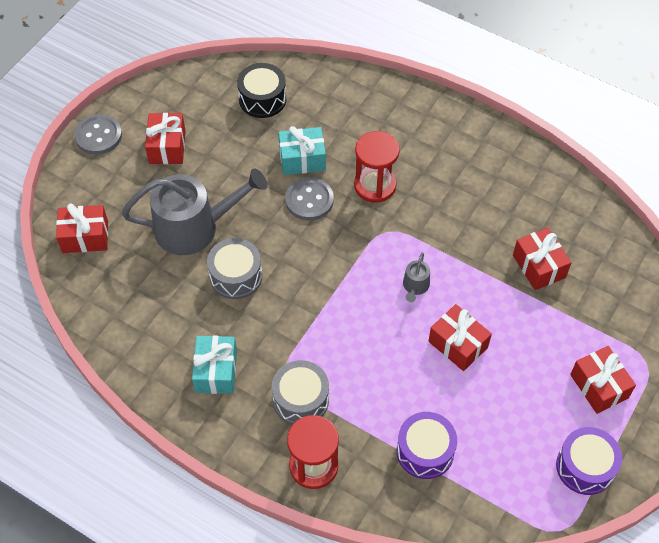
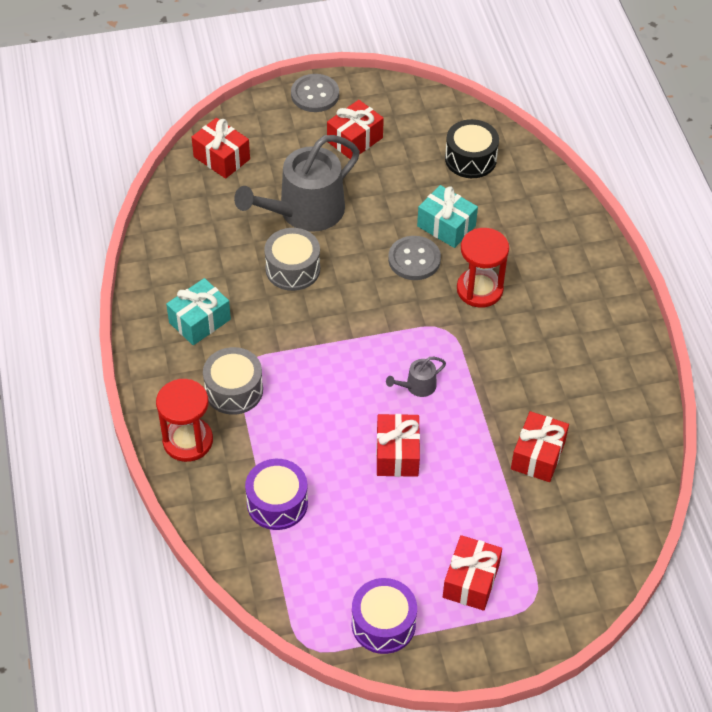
camera: 45 degrees right, 5 degrees down
grey watering can [122,169,267,255] -> grey watering can turned 105 degrees clockwise [234,135,360,232]

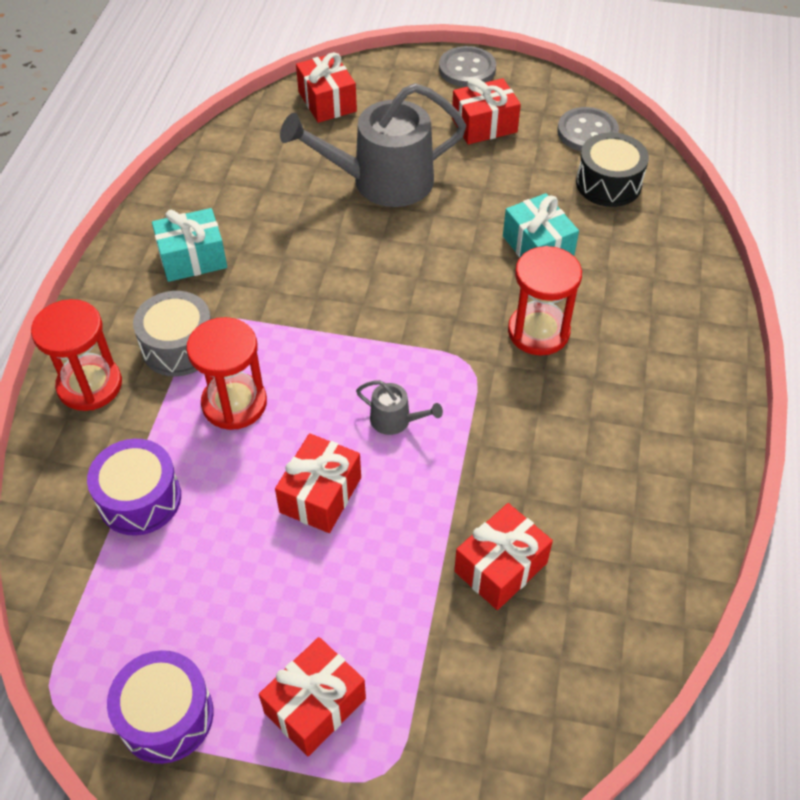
camera: 25 degrees right, 0 degrees up
grey drum [264,228,320,291] -> none
grey watering can [386,357,446,397] -> grey watering can turned 150 degrees counterclockwise [356,380,443,435]
grey button [388,236,441,280] -> grey button moved to [557,107,619,151]
none -> red hourglass [186,317,267,430]

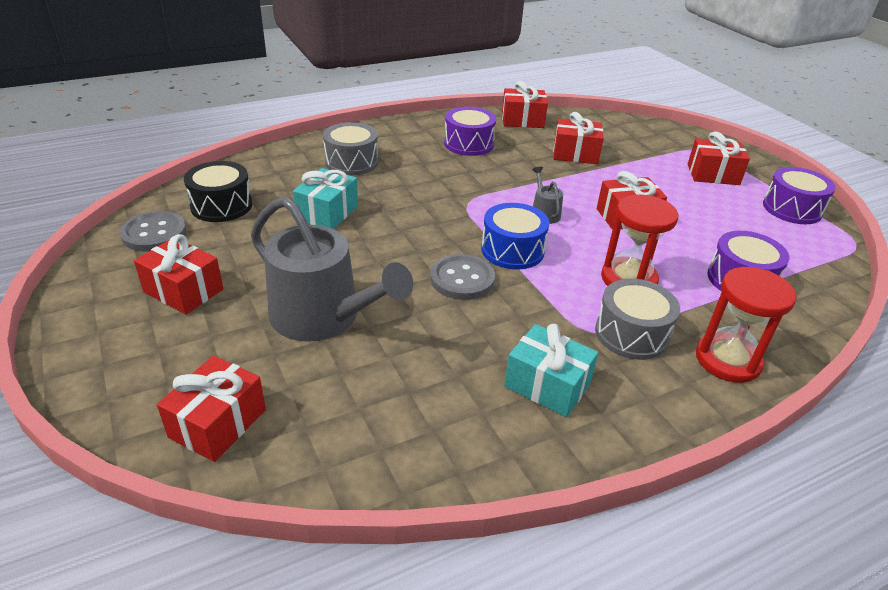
camera: 130 degrees left, 15 degrees down
grey button [439,46,496,87] -> grey button moved to [430,254,495,300]
red hourglass [508,246,582,356] -> none
none -> grey drum [323,122,378,175]
none -> purple drum [444,107,496,156]
none -> blue drum [481,203,549,269]
none -> red gift [502,81,548,128]

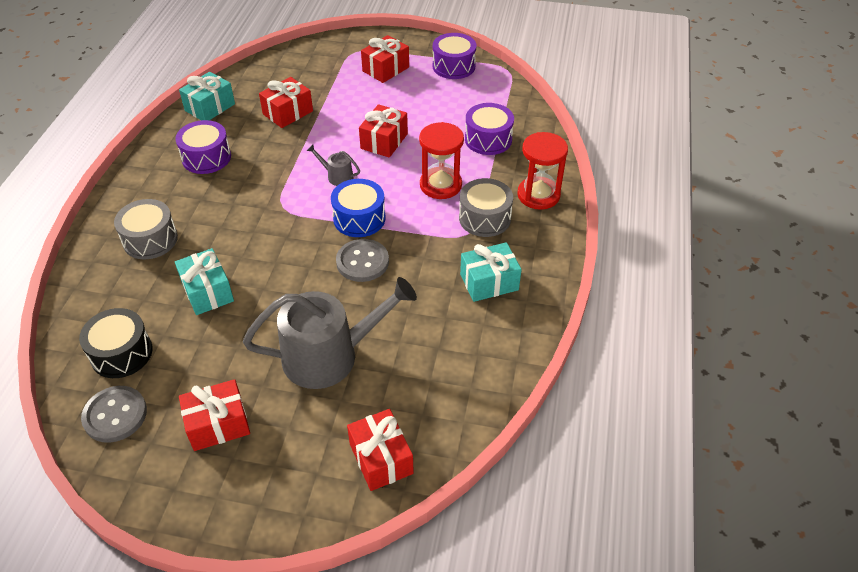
camera: 50 degrees left, 10 degrees up
red gift [502,81,548,128] -> turquoise gift [179,72,235,120]

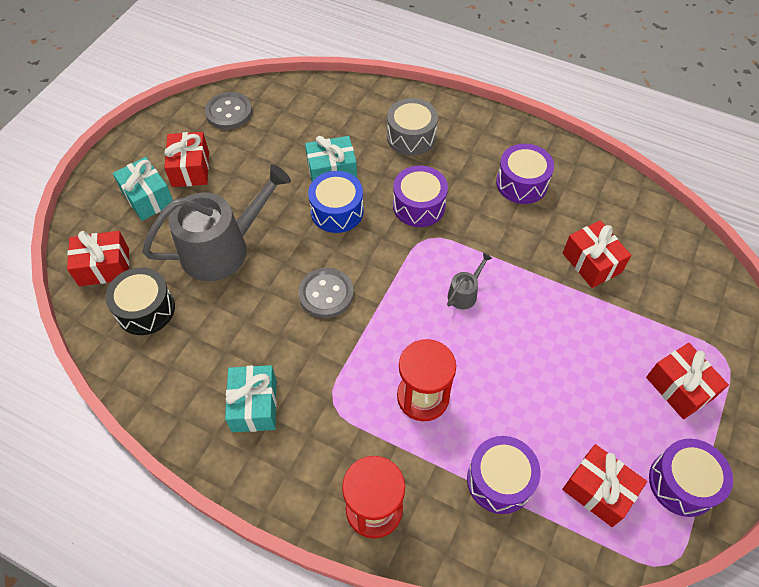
camera: 105 degrees right, 10 degrees up
black drum [79,308,153,378] -> black drum moved to [105,267,175,335]
turquoise gift [179,72,235,120] -> turquoise gift moved to [113,157,173,221]
grey watering can [243,277,417,389] -> grey watering can turned 120 degrees counterclockwise [142,164,291,281]
blue drum [331,179,386,237] -> blue drum moved to [308,171,364,233]
red gift [359,104,408,158] -> red gift moved to [562,444,647,527]
grey drum [459,178,513,237] -> none
none -> purple drum [393,166,448,227]

